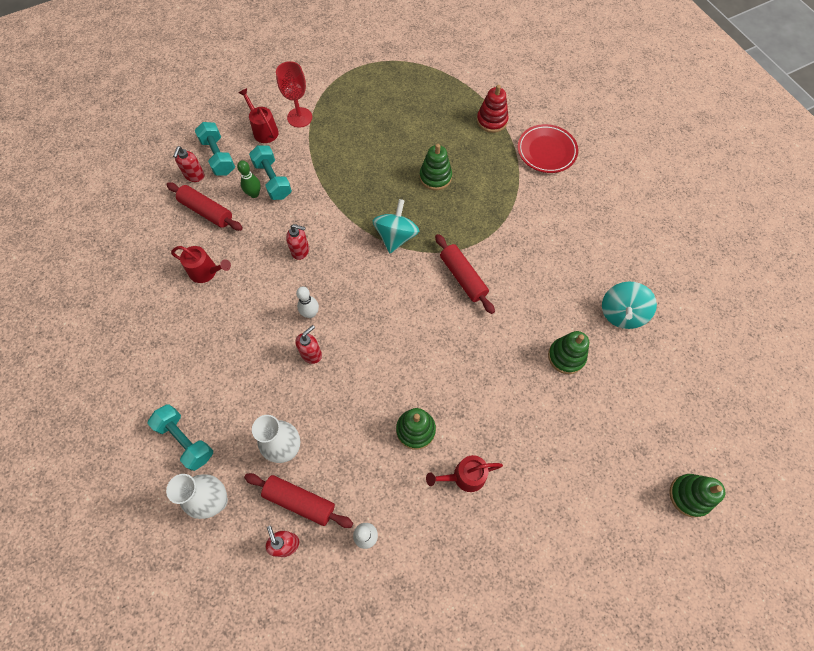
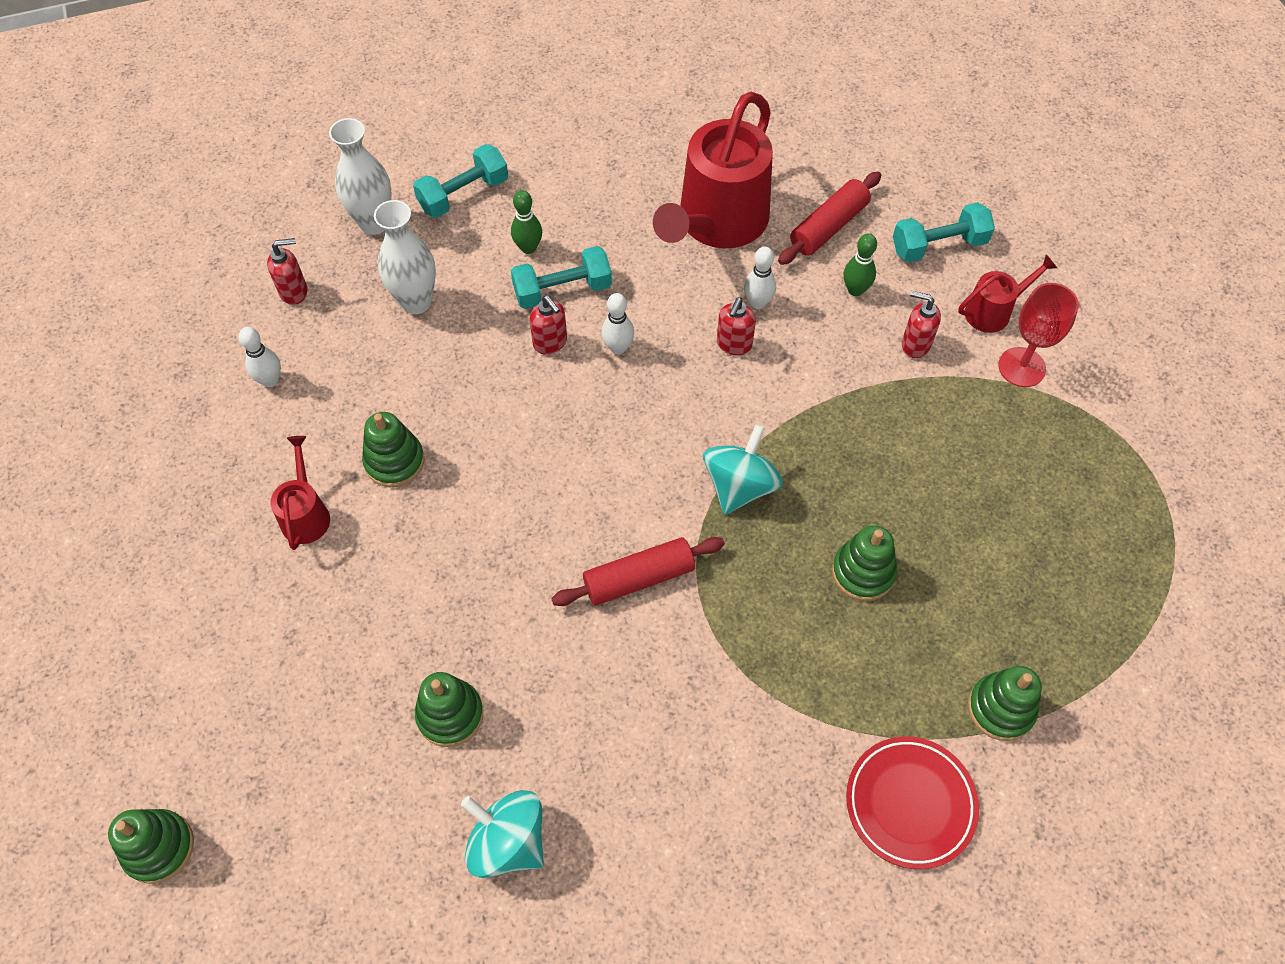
camera: 100 degrees right, 5 degrees down
red watering can [171,246,231,283] -> red watering can [653,92,773,248], size x2.11
red soap dispenser [173,146,205,182] -> red soap dispenser moved to [902,291,941,358]
red rolling pin [244,473,353,528] -> none
turquoise dumbbell [249,145,292,200] -> turquoise dumbbell moved to [511,246,612,309]
turquoise spinning top [372,199,419,253] -> turquoise spinning top turned 90 degrees counterclockwise [703,424,783,515]
red stacking toy [477,85,509,133] -> green stacking toy [968,666,1042,741]
none -> green bowling pin [511,190,542,254]
none -> white bowling pin [744,247,776,309]

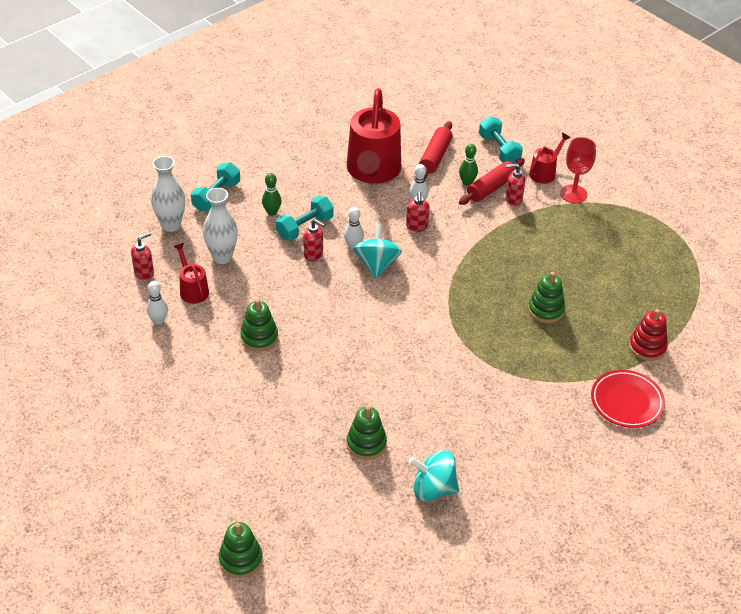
camera: 25 degrees left, 15 degrees down
red watering can [271,436,330,550] -> red watering can moved to [173,243,209,304]
red rolling pin [551,537,725,606] -> red rolling pin moved to [459,158,525,205]
turquoise spinning top [703,424,783,515] -> turquoise spinning top moved to [353,223,402,279]
turquoise dumbbell [893,202,995,262] -> turquoise dumbbell turned 75 degrees counterclockwise [479,116,523,163]
green stacking toy [968,666,1042,741] -> red stacking toy [629,309,668,361]

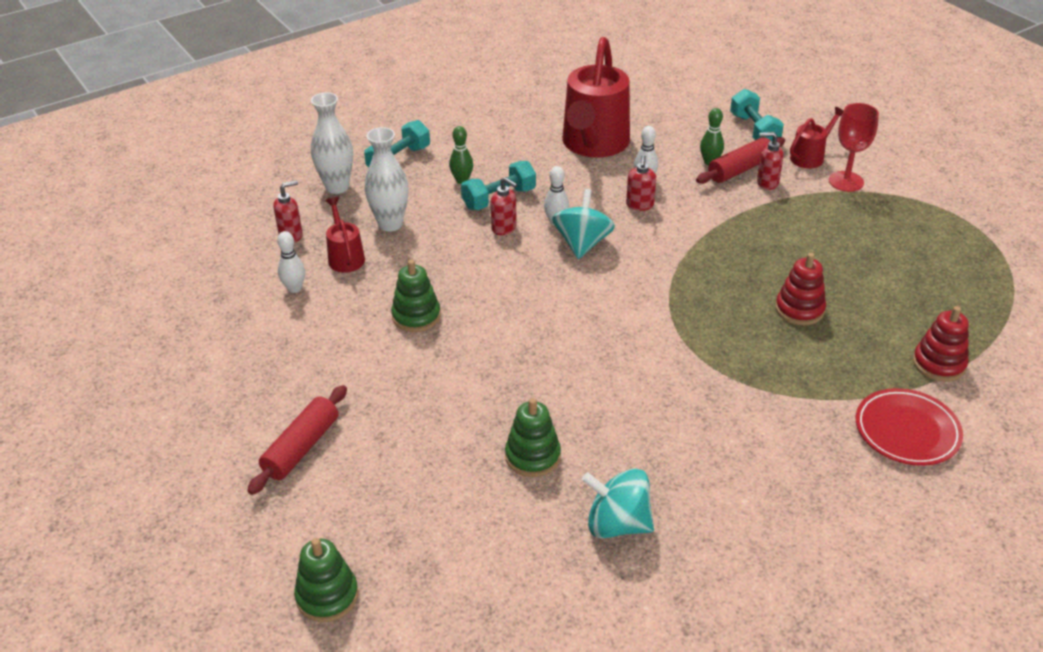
camera: 10 degrees right, 5 degrees down
red rolling pin [419,121,453,179] -> red rolling pin moved to [247,385,347,495]
green stacking toy [528,272,565,323] -> red stacking toy [775,253,826,325]

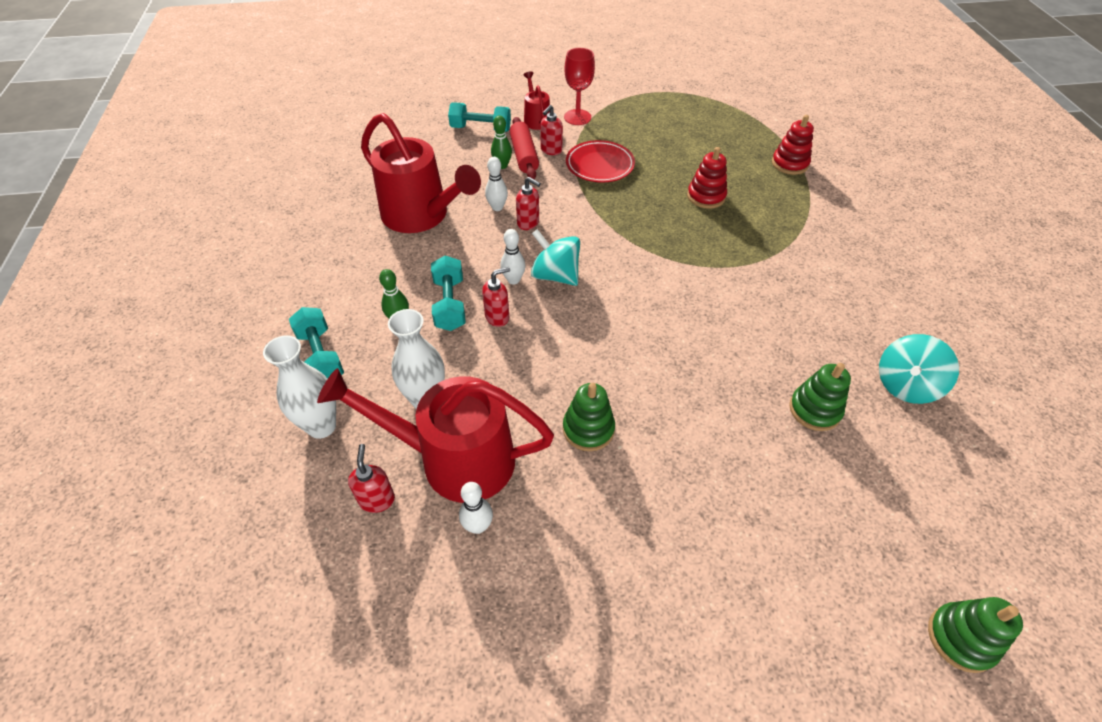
camera: 65 degrees left, 10 degrees up
red rolling pin [247,385,347,495] -> none
red watering can [326,197,365,273] -> red watering can [317,368,554,503], size x2.11
red plate [856,388,963,466] -> red plate moved to [566,140,635,182]

